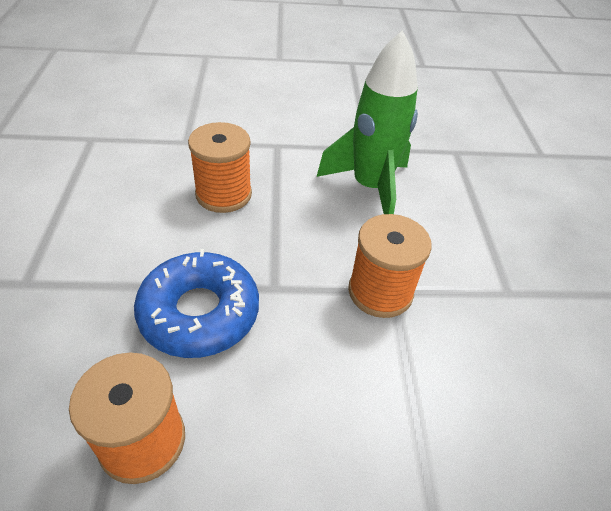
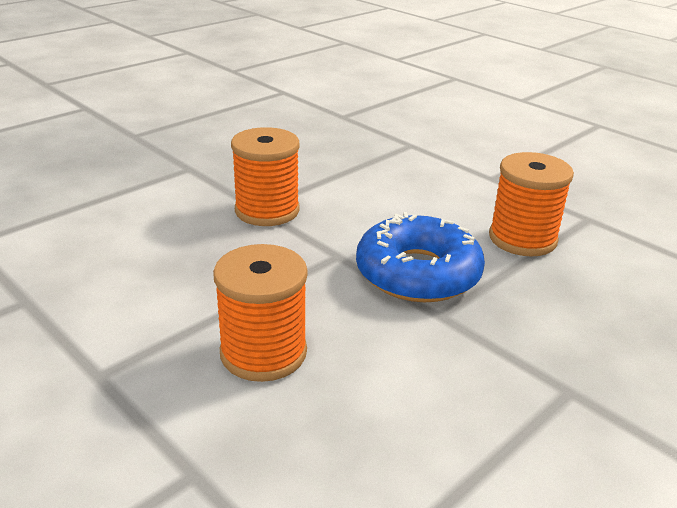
camera: 130 degrees left, 15 degrees down
green rocket [316,30,418,214] -> none

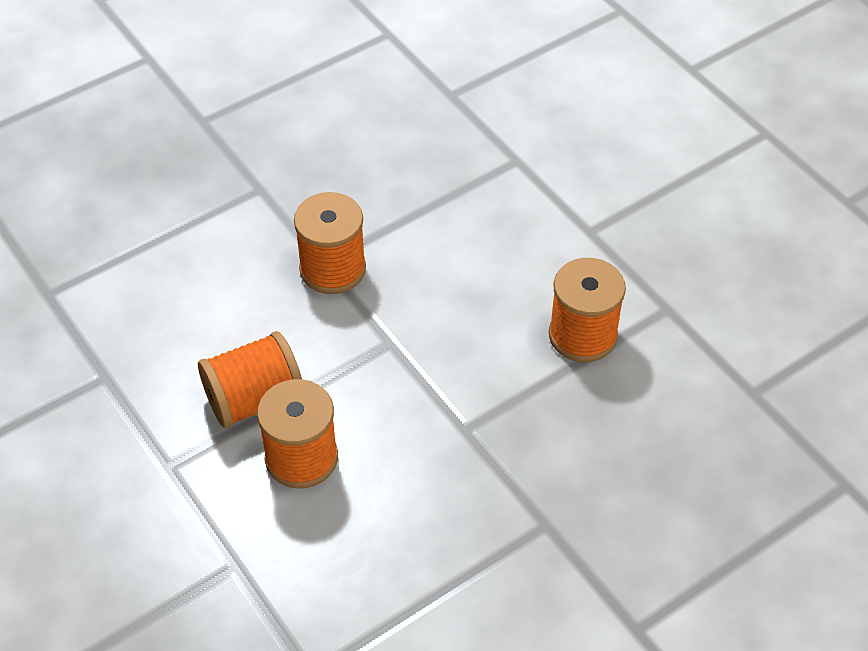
camera: 10 degrees right, 20 degrees up
blue donut [356,212,485,302] -> none
none -> orange spool [198,331,302,428]

